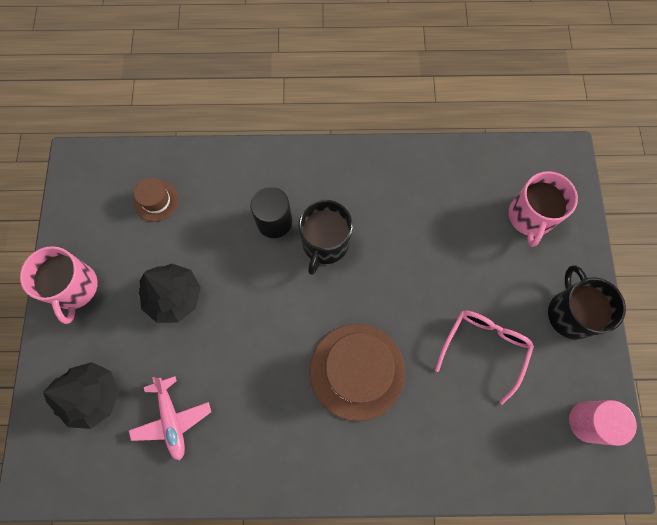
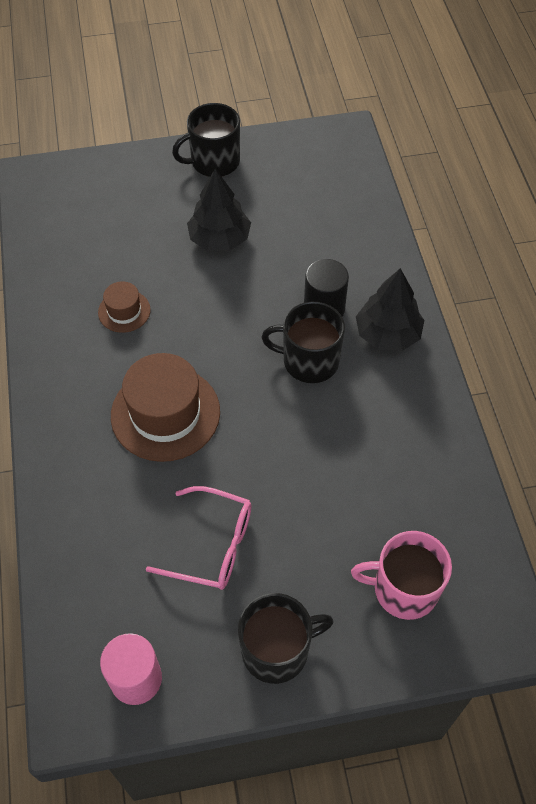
camera: 80 degrees right, 15 degrees down
pink mug [20,246,98,324] -> black mug [172,103,240,177]
black tree [43,362,119,429] -> black tree moved to [356,268,424,351]
pink plane [129,376,211,461] -> none
brown hat [134,178,179,222] -> brown hat moved to [98,281,151,333]

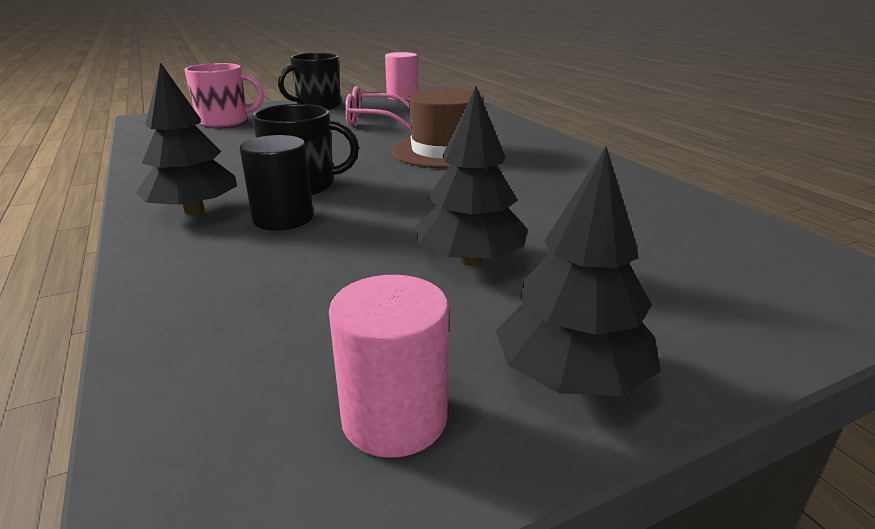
camera: 165 degrees right, 30 degrees down
brown hat [98,281,151,333] -> none
black mug [172,103,240,177] -> black tree [496,146,661,396]
none -> pink cylinder [329,275,449,458]

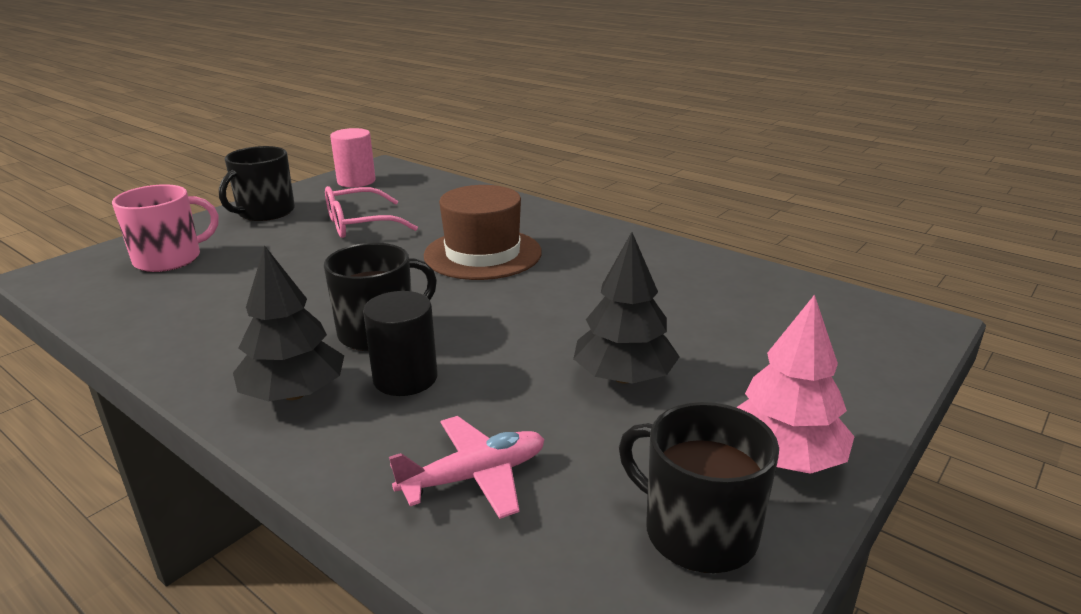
camera: 25 degrees left, 0 degrees up
pink cylinder [329,275,449,458] -> black mug [619,402,779,573]
black tree [496,146,661,396] -> pink tree [736,295,855,474]
none -> pink plane [389,416,544,519]

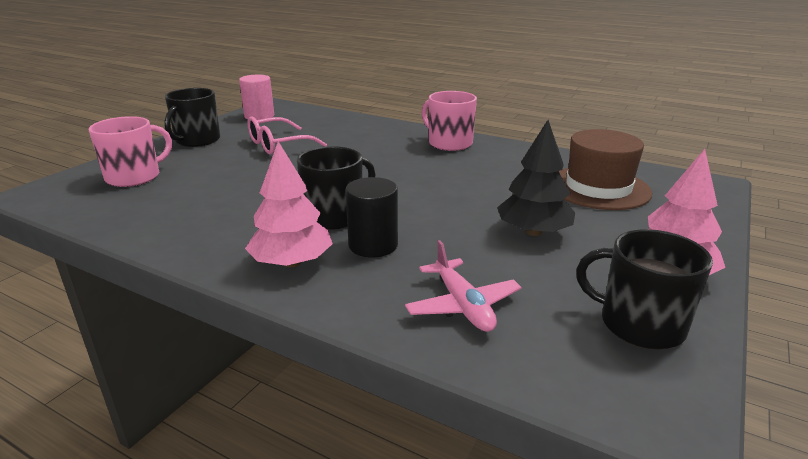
camera: 10 degrees left, 0 degrees up
black tree [233,245,344,401] -> pink tree [245,141,333,267]
pink plane [389,416,544,519] -> pink plane turned 105 degrees clockwise [405,240,522,332]
brown hat [424,185,542,280] -> brown hat moved to [559,129,652,210]
none -> pink mug [421,91,477,151]

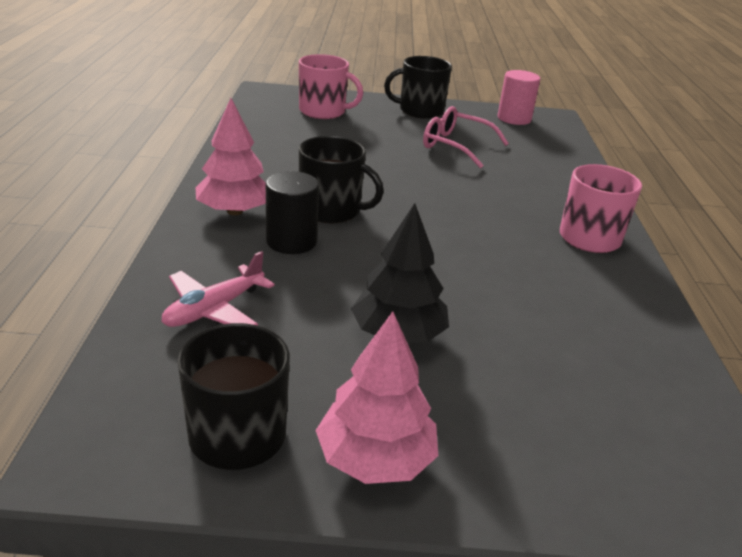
camera: 60 degrees right, 5 degrees up
brown hat [559,129,652,210] -> none

